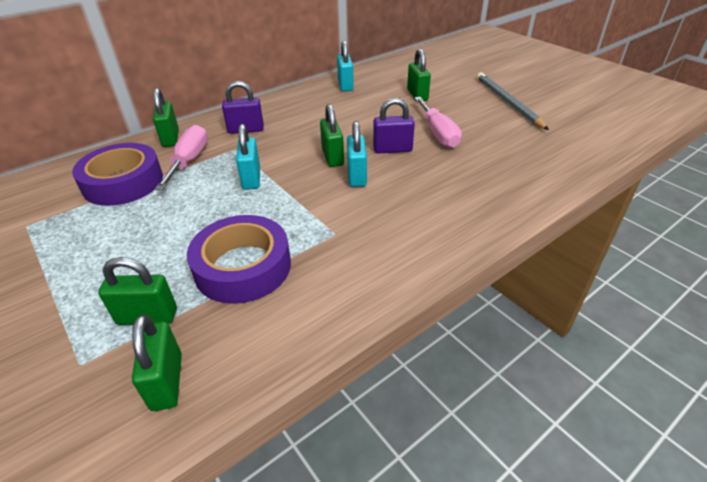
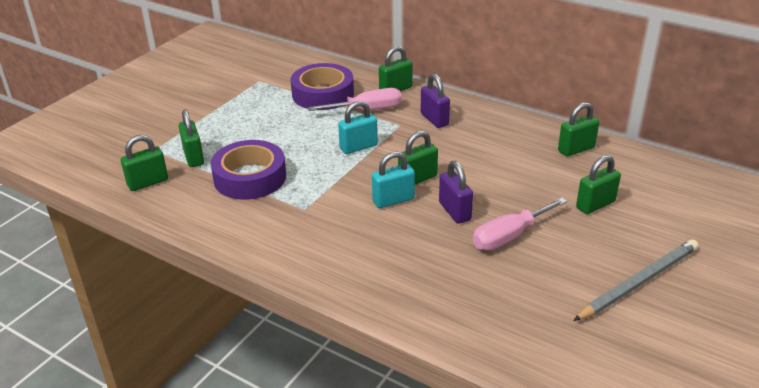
camera: 70 degrees right, 5 degrees down
turquoise padlock [337,41,354,92] -> green padlock [558,102,599,157]

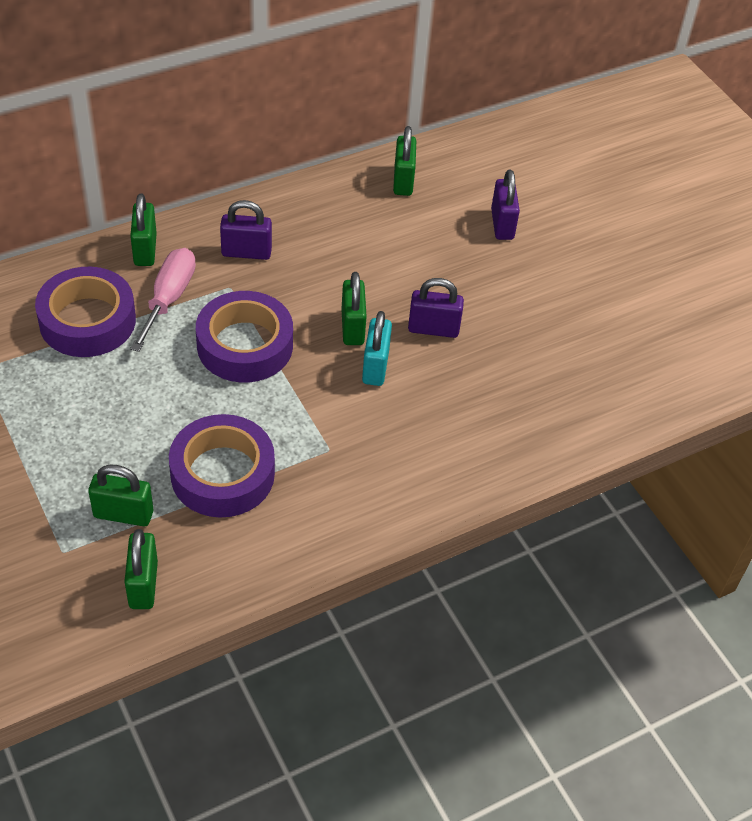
camera: 65 degrees left, 15 degrees up
turquoise padlock [338,101,378,154] -> purple tape [196,291,293,382]
pink screwdriver [473,198,567,251] -> none
grey pencil [573,239,698,321] -> none
green padlock [576,155,621,214] -> purple padlock [491,170,520,240]

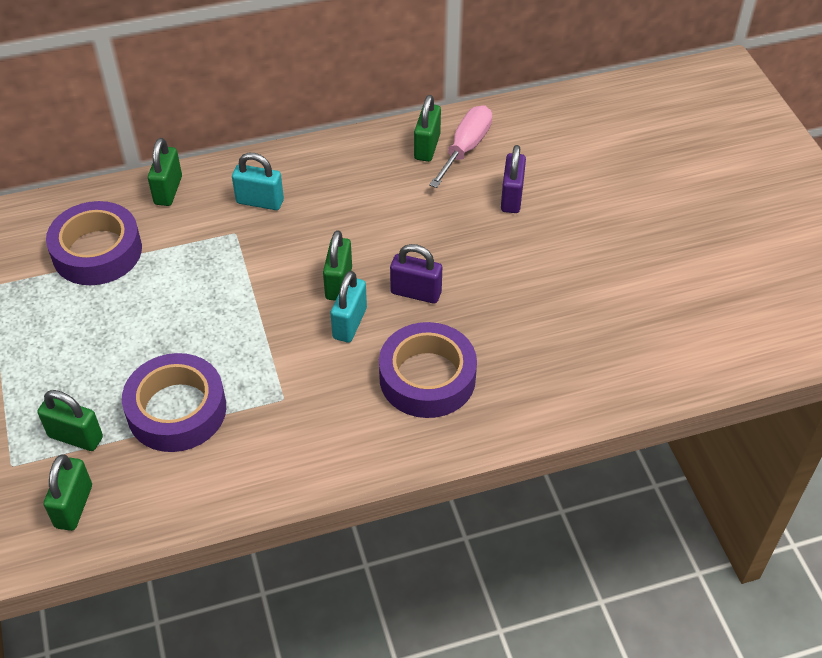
camera: 15 degrees right, 0 degrees up
pink screwdriver [130,248,196,352] -> pink screwdriver moved to [429,106,492,188]
purple tape [196,291,293,382] -> purple tape moved to [379,322,477,418]
purple padlock [220,200,272,260] -> turquoise padlock [232,153,284,210]

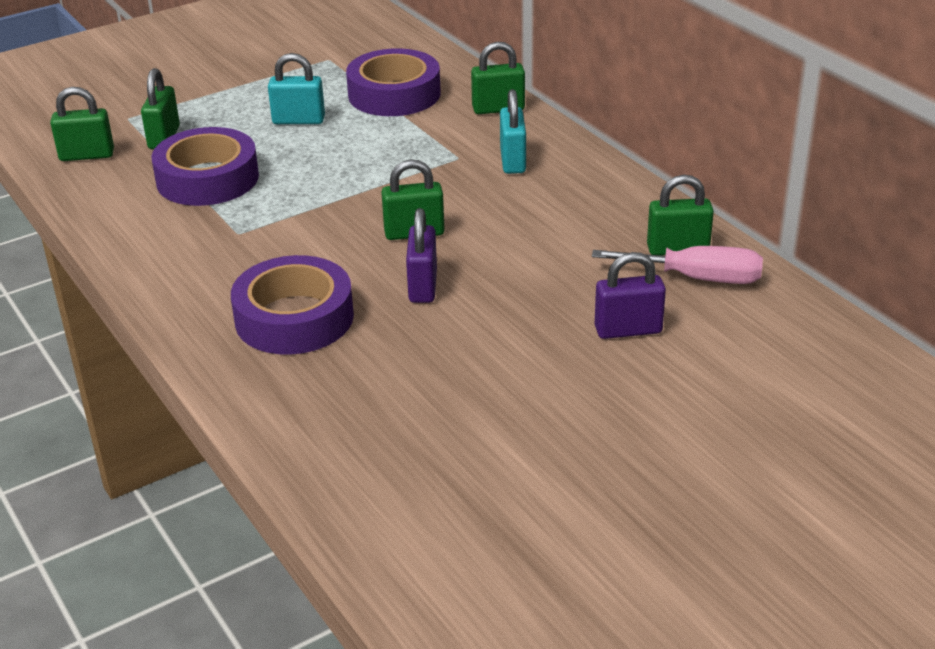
camera: 75 degrees right, 15 degrees down
turquoise padlock [330,271,367,343] -> turquoise padlock moved to [268,53,325,124]

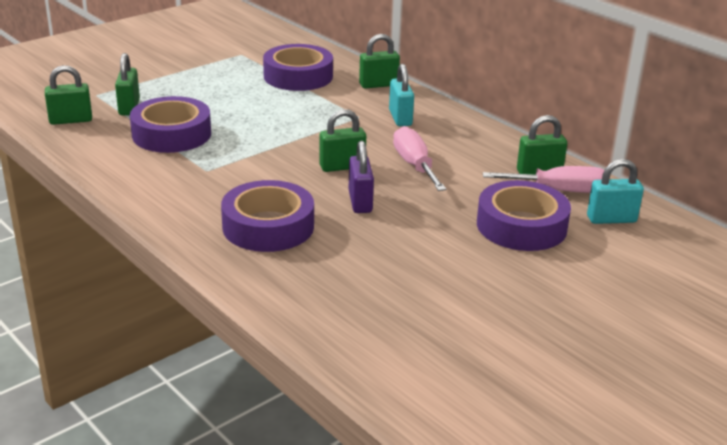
camera: 10 degrees left, 5 degrees down
turquoise padlock [268,53,325,124] -> turquoise padlock moved to [587,159,644,224]
purple padlock [595,252,666,339] -> purple tape [477,180,571,251]
none -> pink screwdriver [393,126,446,191]

